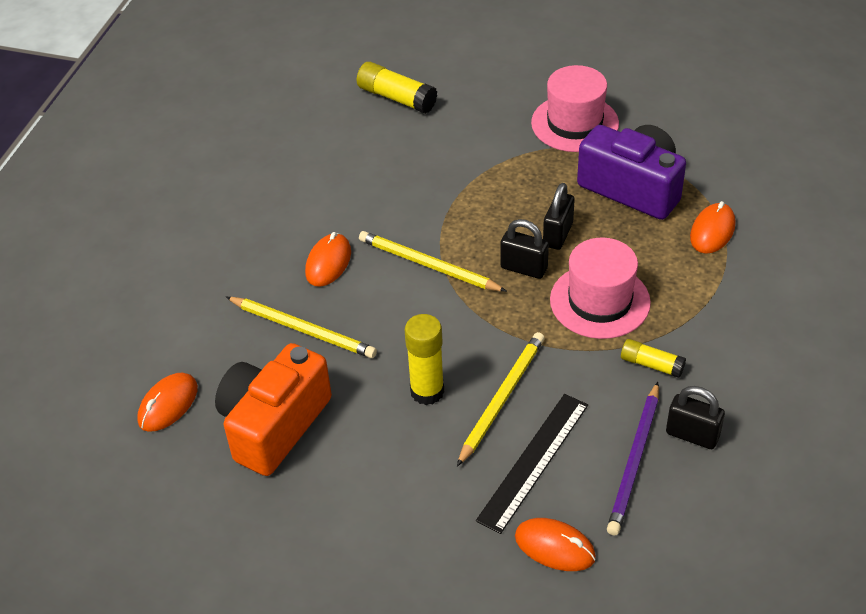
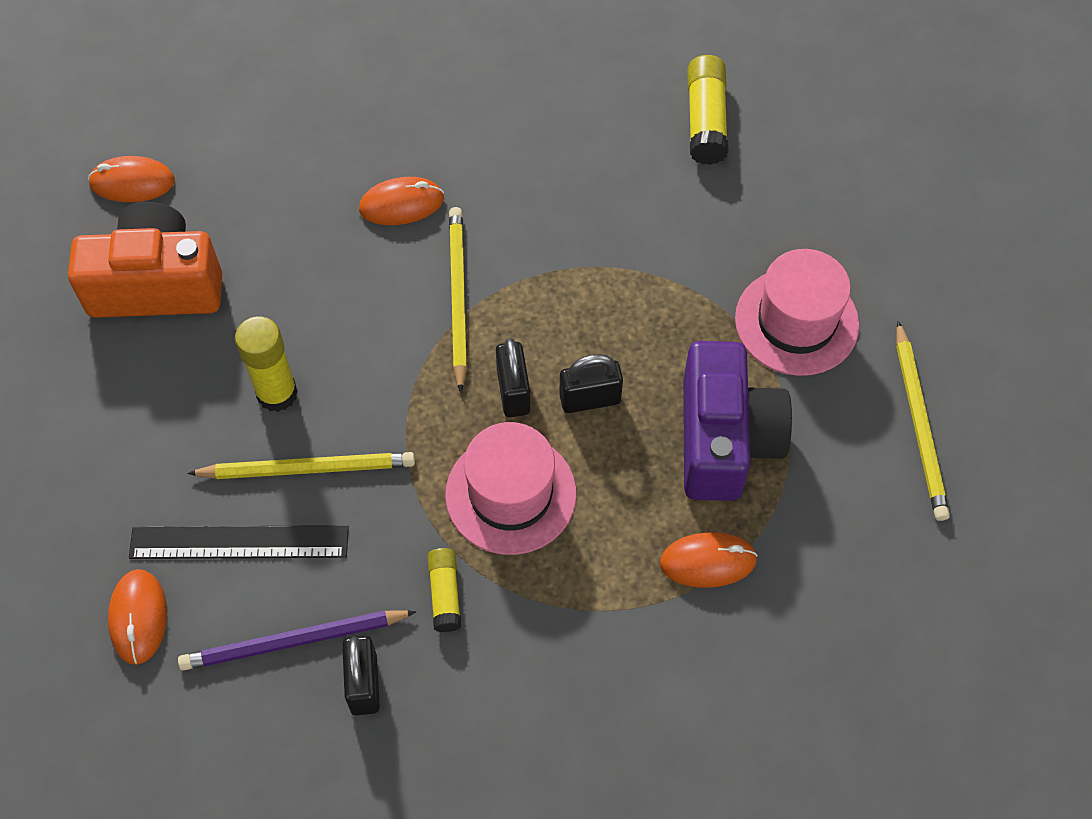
camera: 55 degrees right, 15 degrees up
yellow pencil [226,297,377,358] -> yellow pencil moved to [896,321,950,521]

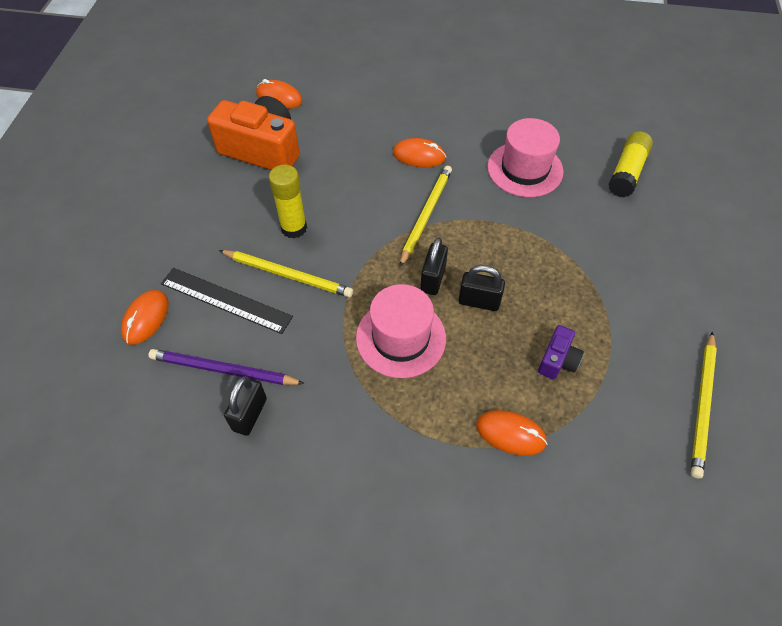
camera: 25 degrees right, 5 degrees down
yellow glue stick [427,548,461,632] -> none
purple camera [683,341,792,501] -> purple camera [538,325,584,379], size x0.47
pink hat [735,249,859,376] -> pink hat moved to [487,118,564,197]

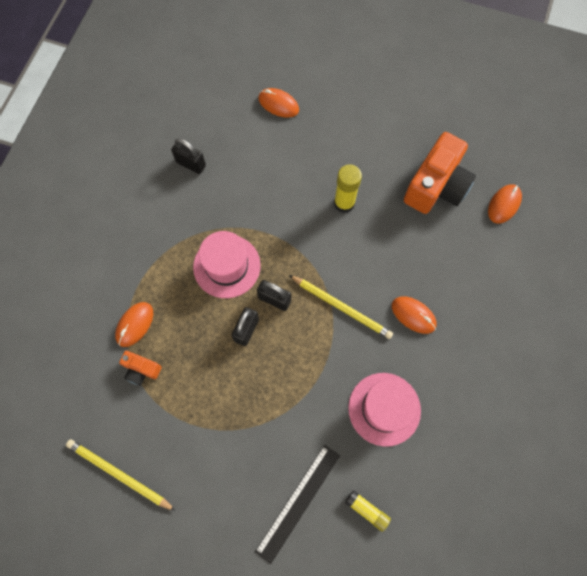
camera: 100 degrees right, 15 degrees up
purple pencil [148,349,305,385] -> none
black ruler [161,268,293,334] -> black ruler moved to [255,445,340,564]
yellow pencil [219,250,353,297] -> none
orange mouse [393,138,446,167] -> orange mouse turned 75 degrees counterclockwise [392,296,437,334]
purple camera [538,325,584,379] -> none
yellow glue stick [608,131,653,197] -> yellow glue stick [345,490,391,532], size x0.62
none -> orange camera [119,351,162,386]

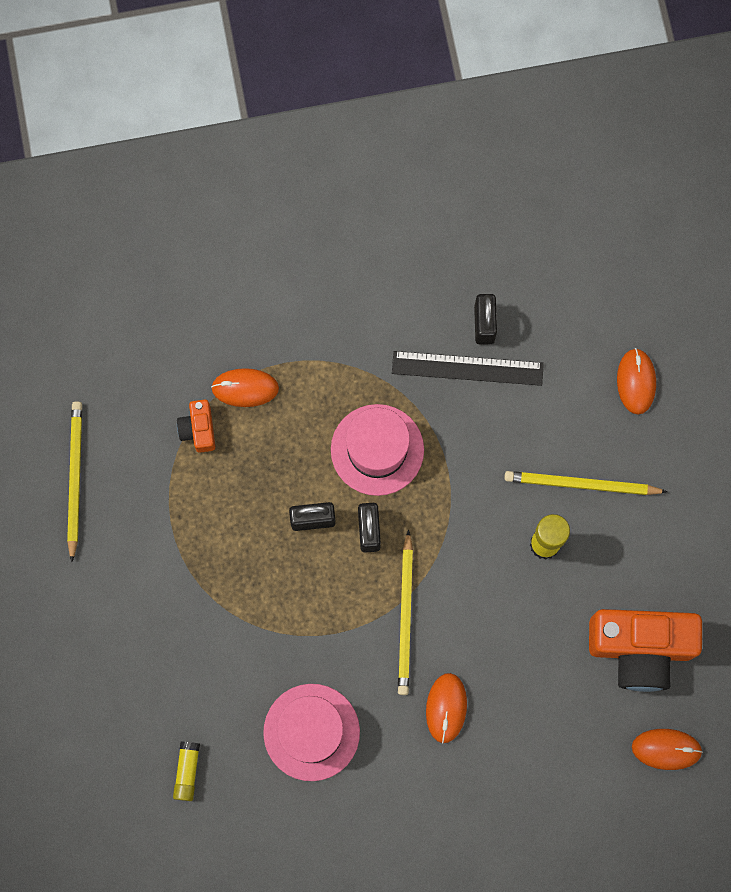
camera: 60 degrees right, 5 degrees up
black ruler [255,445,340,564] -> black ruler moved to [392,351,544,386]
none -> yellow pencil [504,471,667,495]

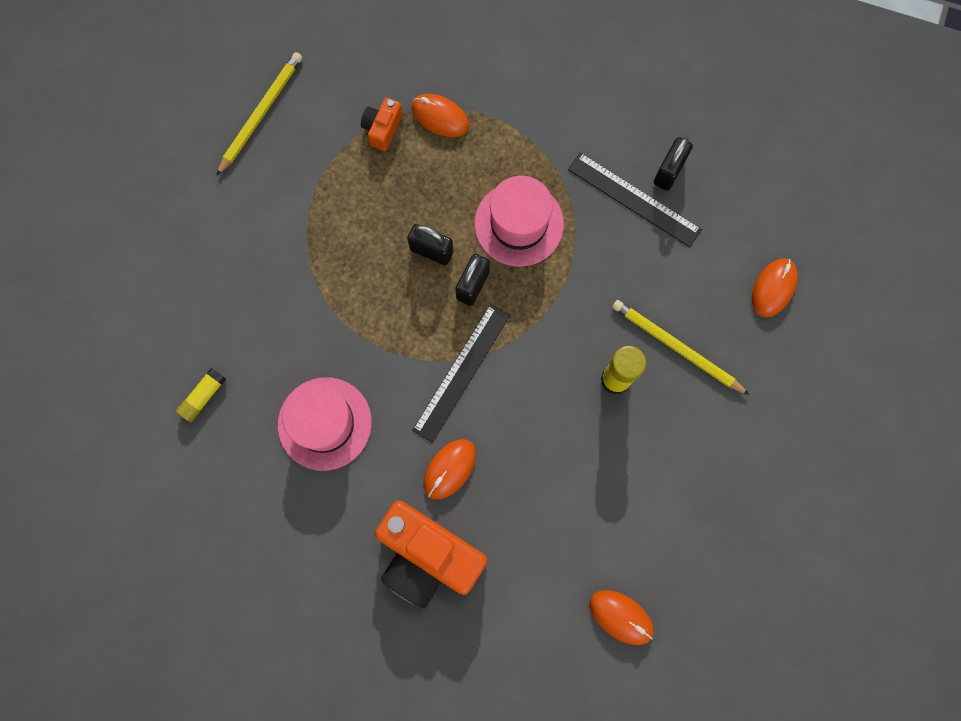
camera: 30 degrees right, 0 degrees up
yellow pencil [398,530,413,695] -> black ruler [412,304,510,443]
orange camera [589,609,702,692] -> orange camera moved to [375,500,487,608]

